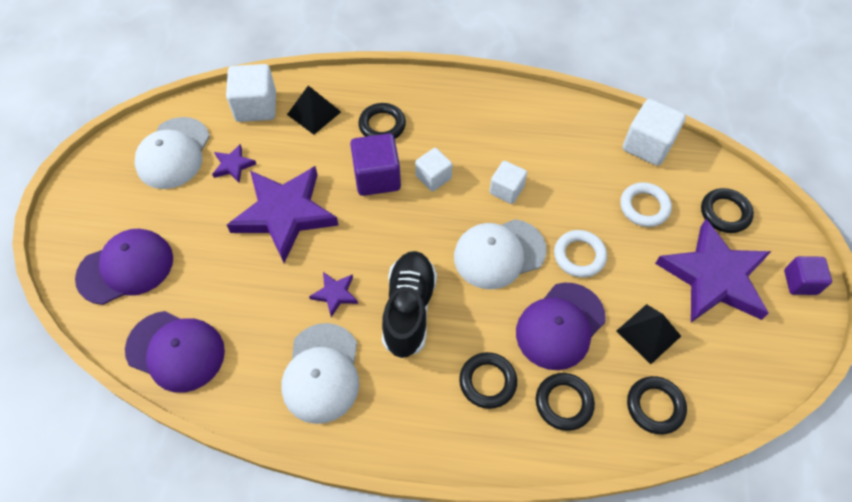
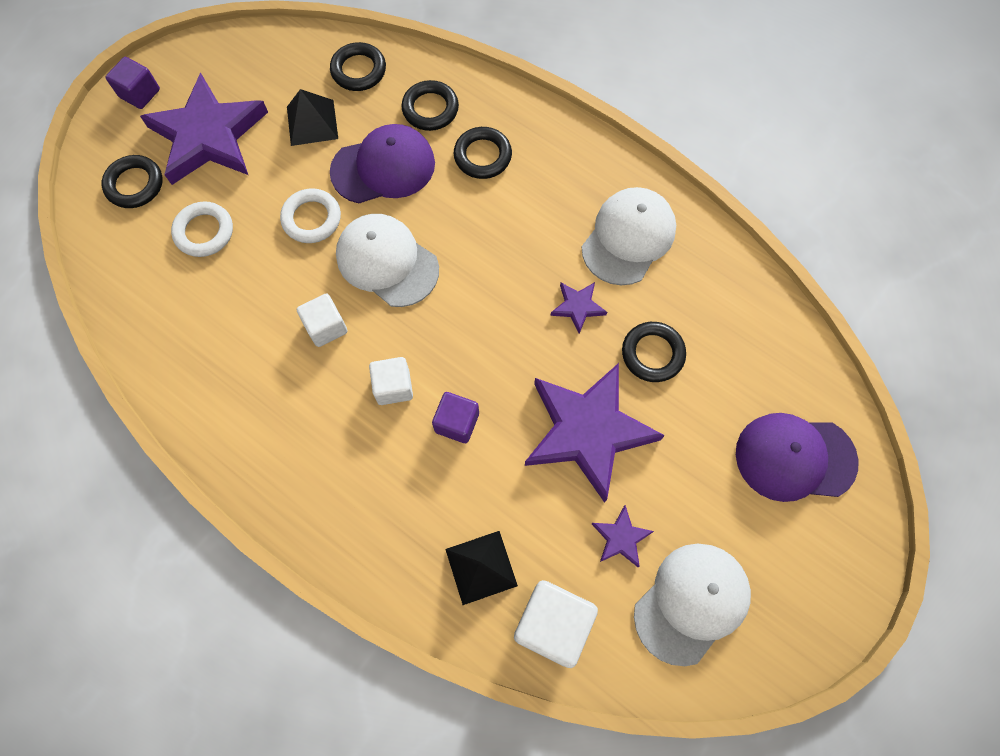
camera: 150 degrees left, 10 degrees up
purple cap [125,311,225,393] -> none
purple cube [350,133,401,196] -> purple cube [432,392,479,443], size x0.64
black ring [358,103,406,139] -> black ring moved to [622,322,686,382]
black shoe [382,251,437,358] -> none
white cap [454,219,547,289] -> white cap turned 150 degrees counterclockwise [336,214,439,307]
white cube [622,99,686,166] -> none

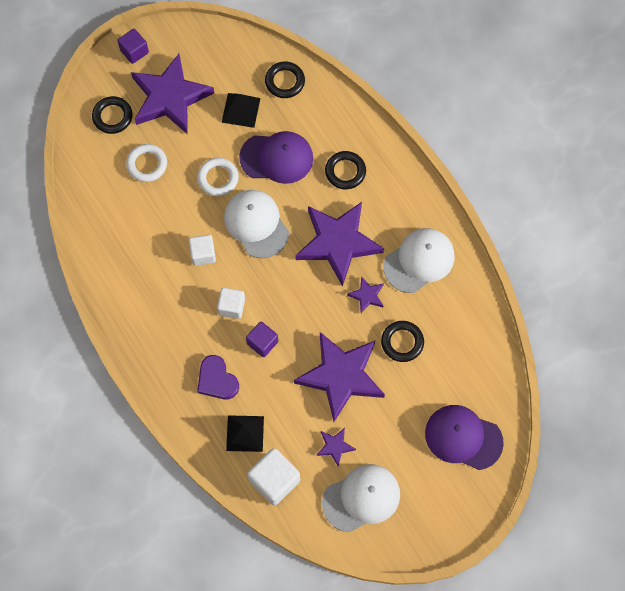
camera: 20 degrees right, 0 degrees up
black ring [401,80,459,131] -> none
none -> purple heart [197,355,239,399]
none -> purple star [295,202,384,287]

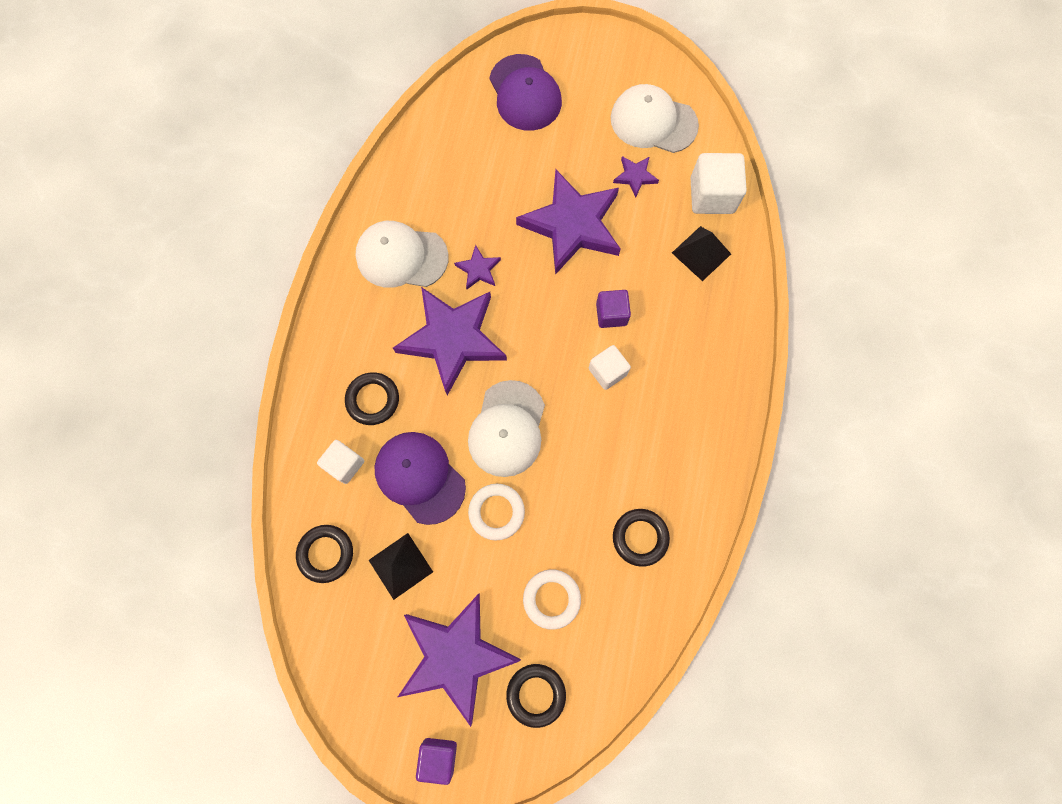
camera: 135 degrees left, 5 degrees up
white cube [189,235,216,266] -> white cube moved to [317,440,364,484]
purple heart [197,355,239,399] -> none
black ring [381,321,424,362] -> black ring moved to [613,509,670,567]

